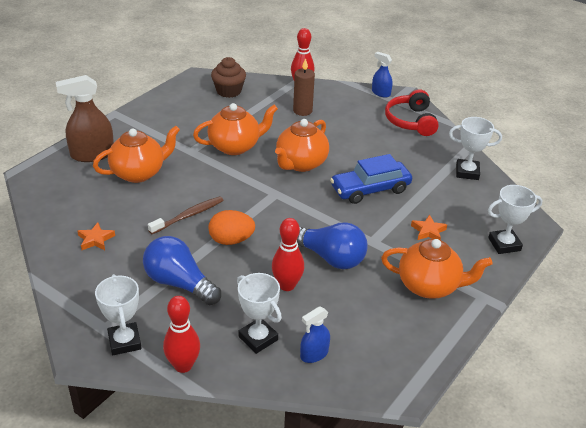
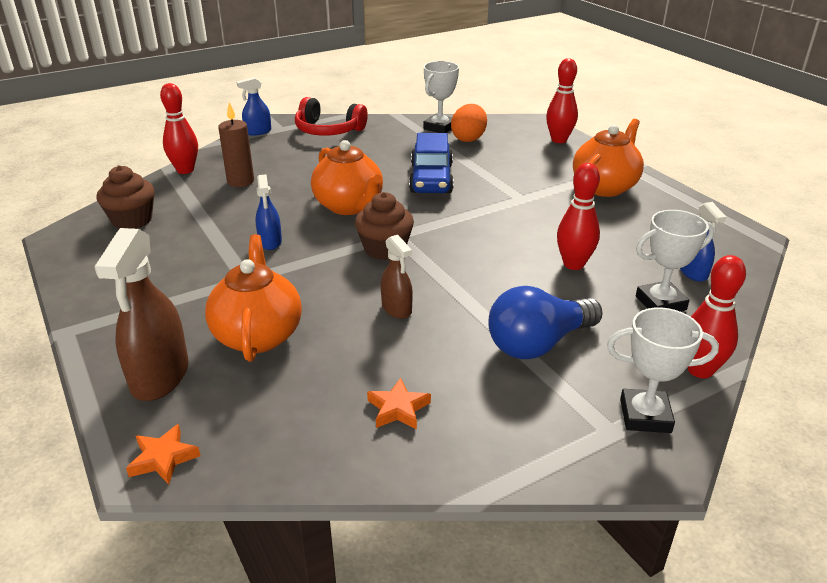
camera: 65 degrees left, 5 degrees down
brown toothbrush [148,196,224,234] -> brown spray bottle [381,235,413,319]
orange teapot [193,103,278,155] -> blue spray bottle [255,174,282,250]
orange egg [209,210,255,245] -> orange egg moved to [451,104,487,142]
blue light bulb [297,222,368,269] -> none
orange star [411,215,447,240] -> orange star moved to [126,424,201,484]
white trophy [488,185,543,254] -> red bowling pin [546,58,578,143]
none -> brown cupcake [355,192,414,260]

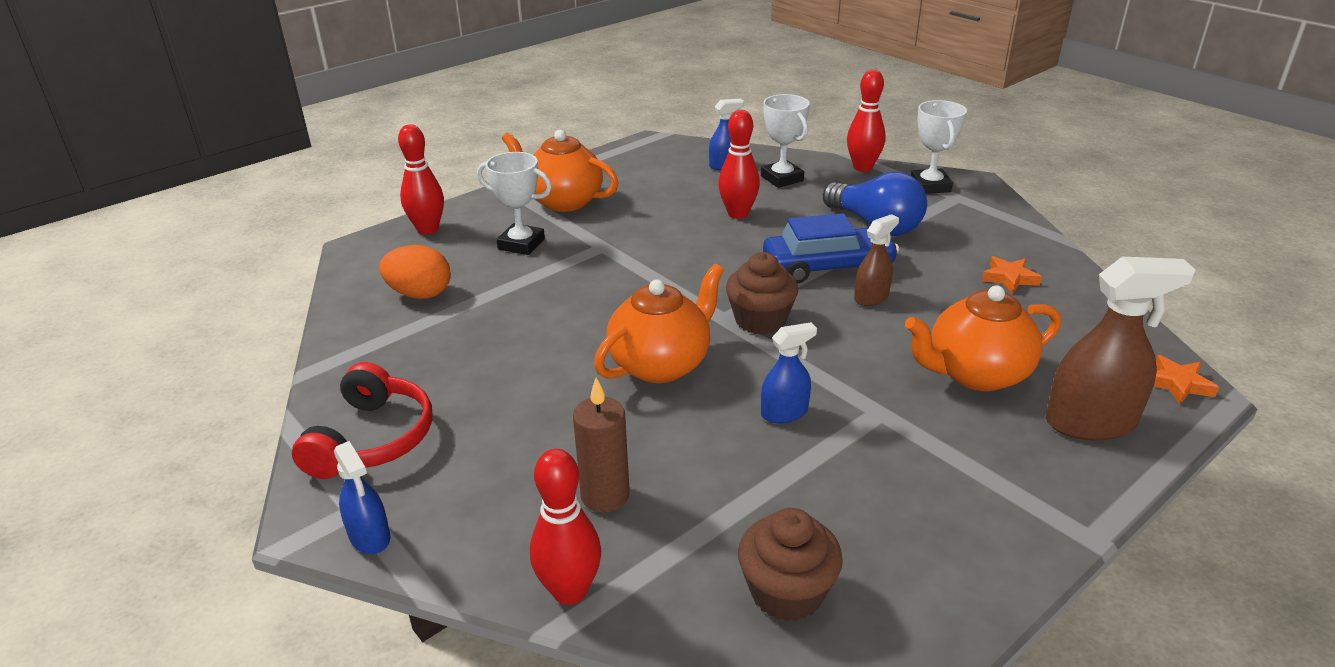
camera: 100 degrees left, 0 degrees up
blue car [409,133,454,193] -> blue car moved to [763,213,899,284]
white trophy [424,61,459,133] -> white trophy moved to [477,152,552,255]

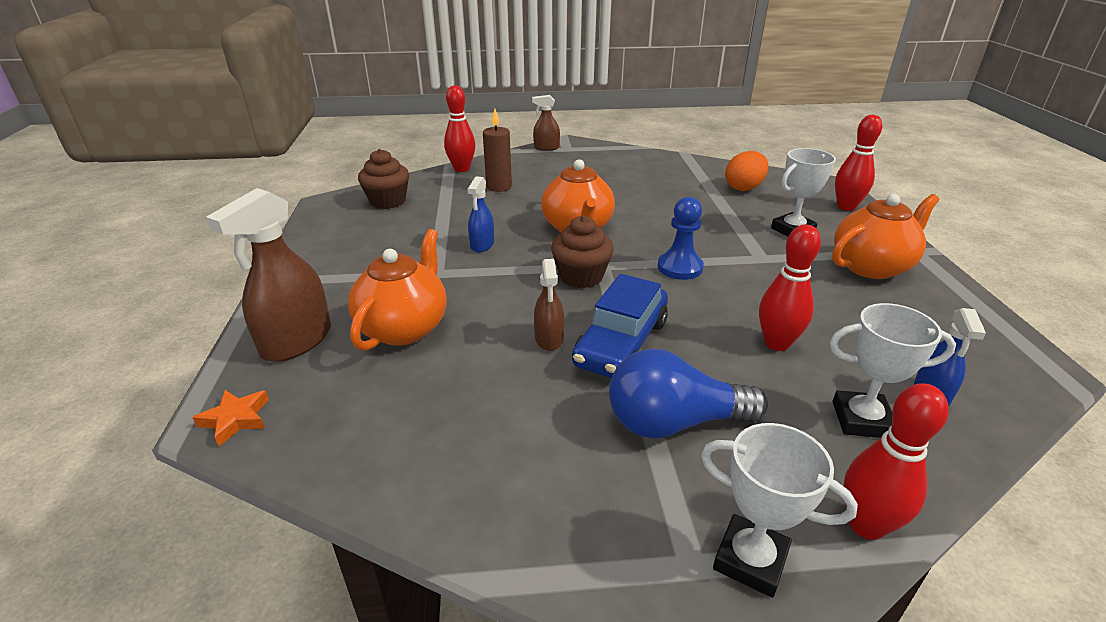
camera: 125 degrees right, 0 degrees up
red headphones [292,362,432,479] -> none
blue spray bottle [334,441,390,554] -> brown spray bottle [532,95,560,151]
orange star [982,256,1042,294] -> none
none -> blue pawn [658,197,704,280]

